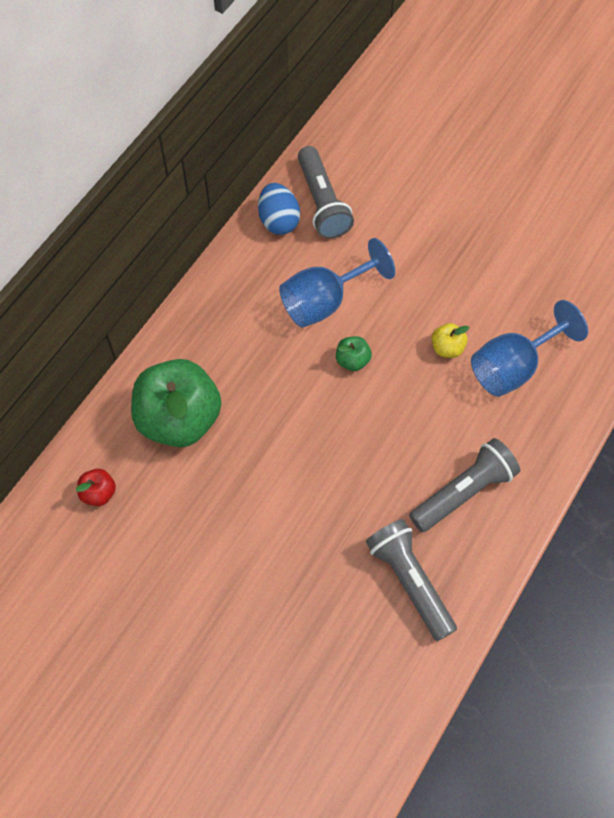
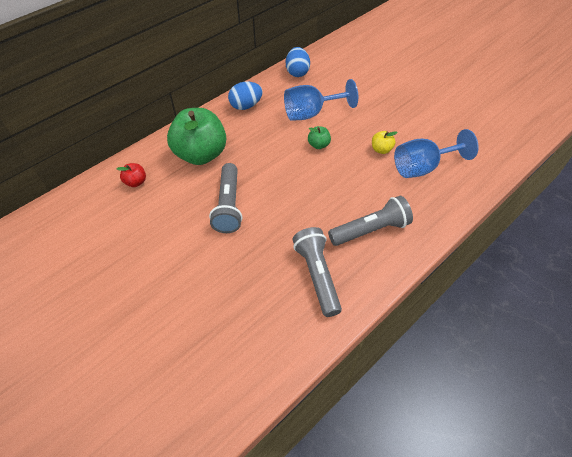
camera: 15 degrees right, 10 degrees down
grey flashlight [298,146,354,239] -> grey flashlight moved to [209,163,242,233]
none -> blue egg [228,82,263,110]

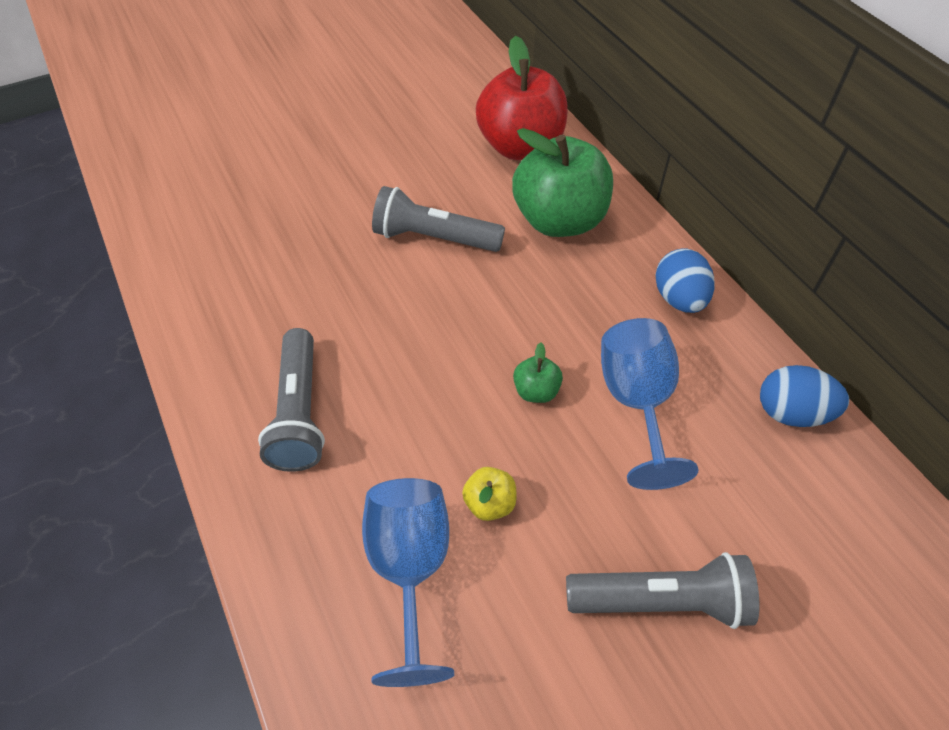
camera: 105 degrees right, 0 degrees up
red apple [117,163,146,187] -> red apple [476,36,568,160], size x2.39
grey flashlight [293,227,342,317] -> grey flashlight moved to [566,552,759,629]

